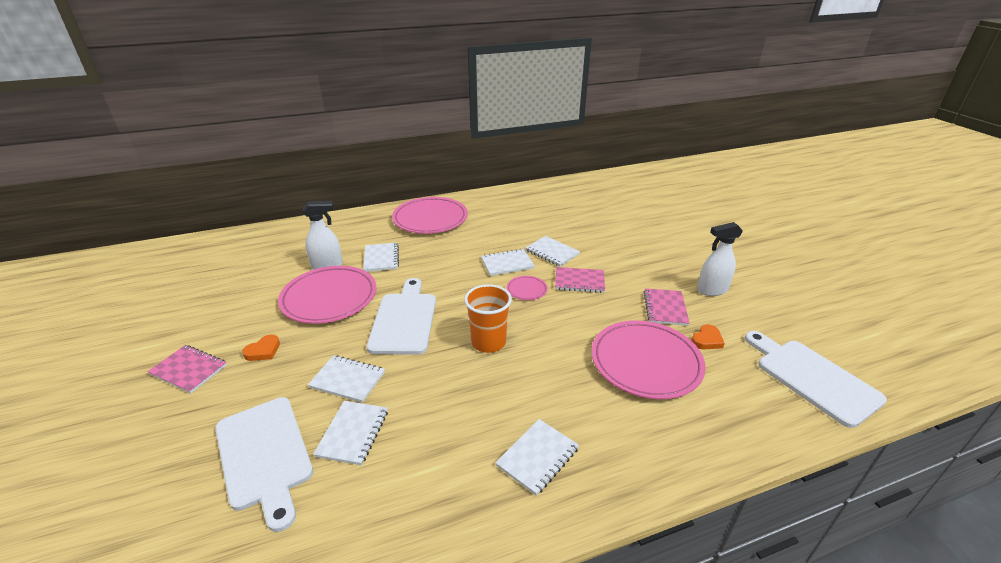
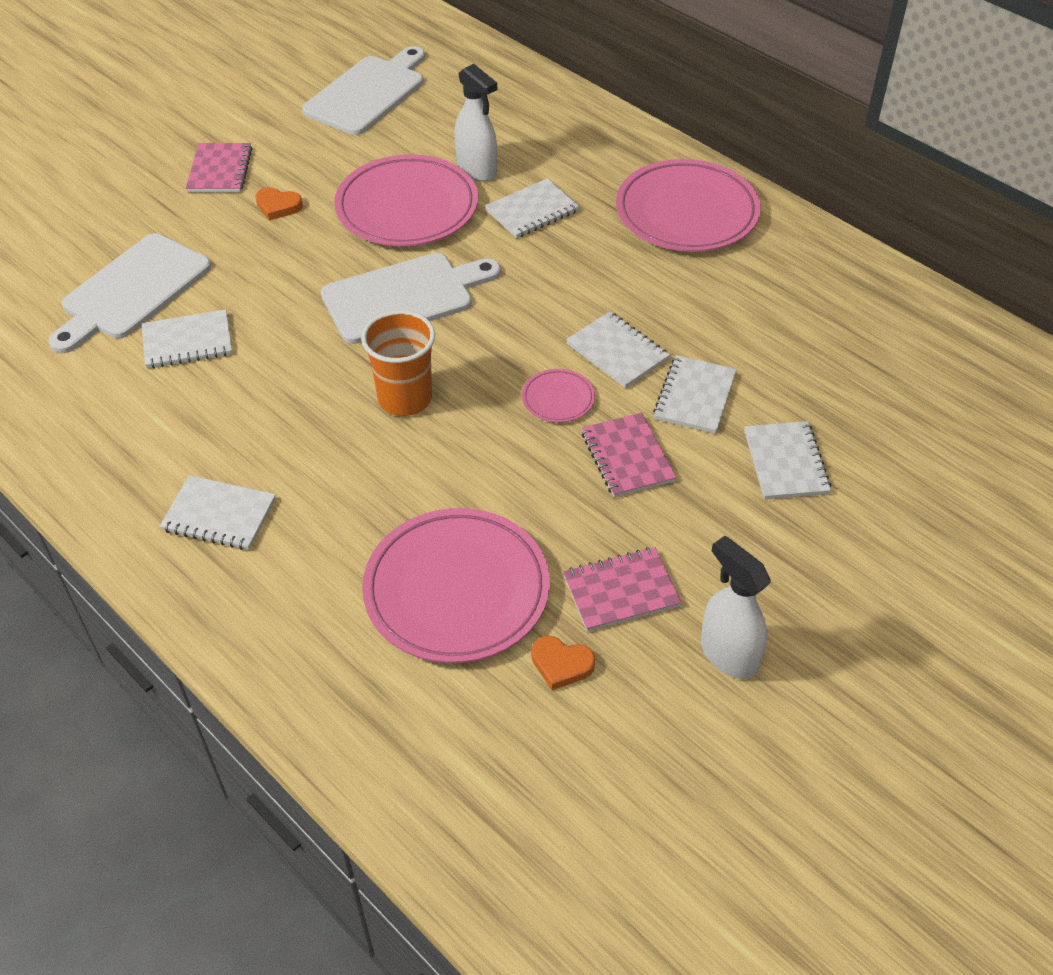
camera: 65 degrees right, 15 degrees up
white notebook [308,355,385,403] -> white notebook moved to [744,421,831,500]
white cutting board [745,331,887,428] -> white cutting board moved to [302,46,425,135]

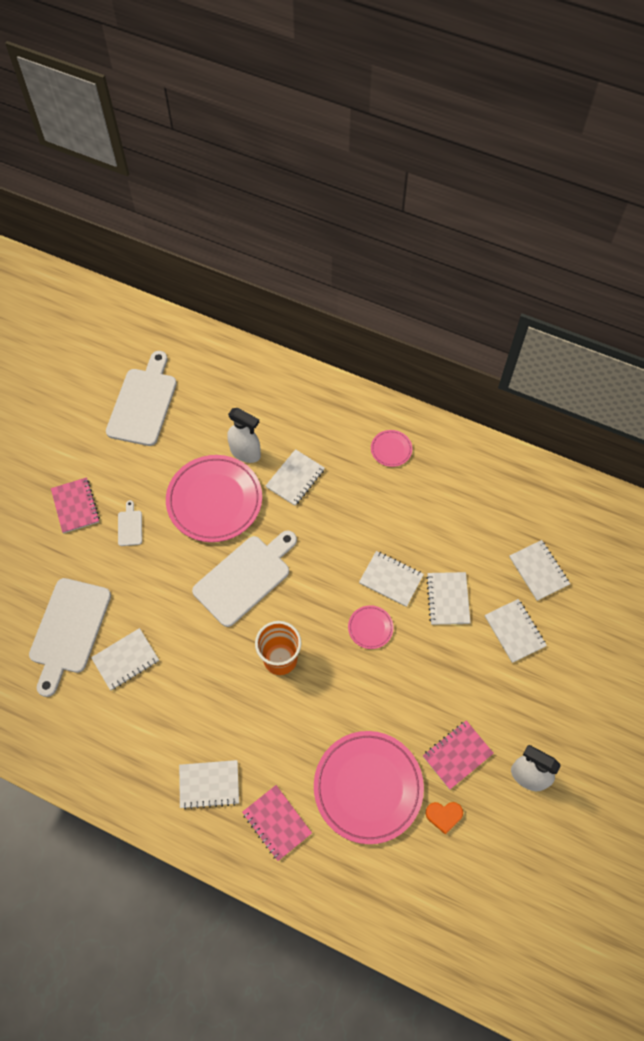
camera: 20 degrees left, 15 degrees up
orange heart [255,187,303,221] -> white cutting board [118,500,142,546]
pink notebook [582,413,677,497] -> pink notebook moved to [242,785,312,861]
pink plate [616,159,761,252] -> pink plate [371,430,412,467], size x0.45
none -> white notebook [510,540,570,601]

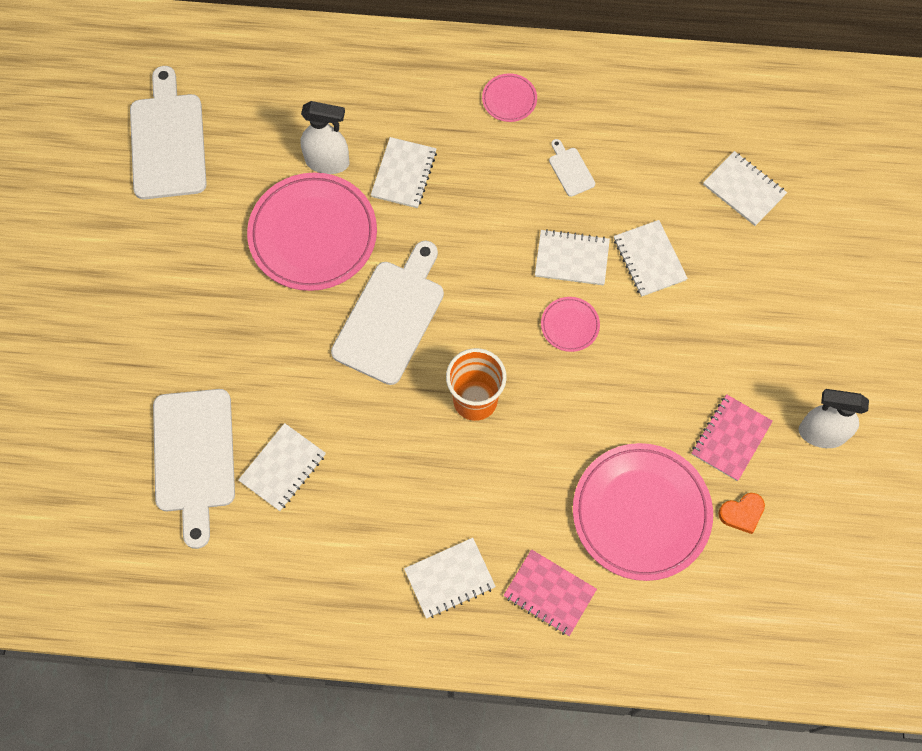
camera: 20 degrees left, 5 degrees up
pink notebook [51,477,100,533] -> none
white cutting board [118,500,142,546] -> white cutting board moved to [549,139,595,197]
white notebook [485,599,547,663] -> none

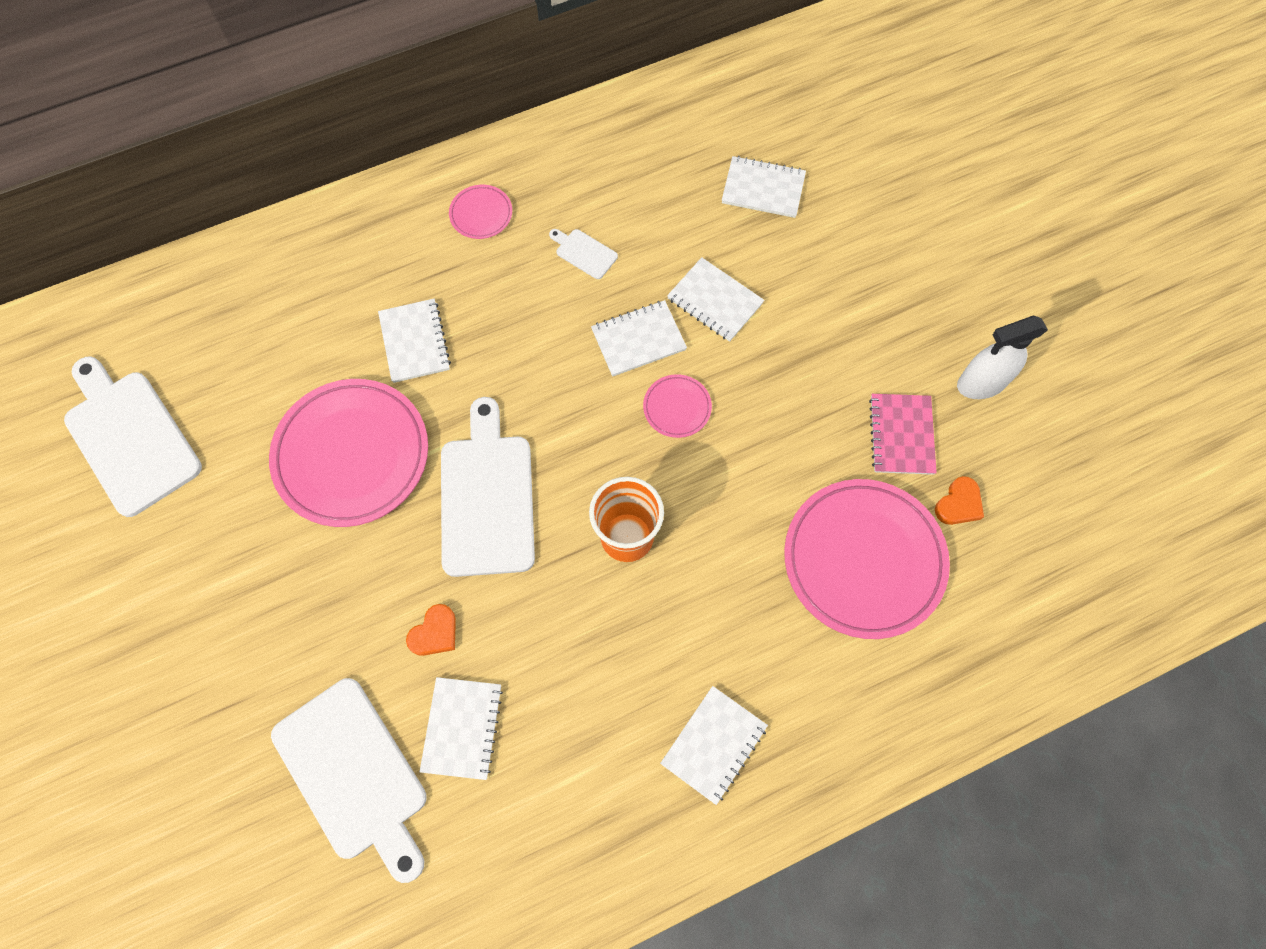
camera: 30 degrees left, 0 degrees up
white spray bottle [300,101,349,174] -> none
pink notebook [503,549,597,636] -> none
none -> orange heart [406,604,456,656]

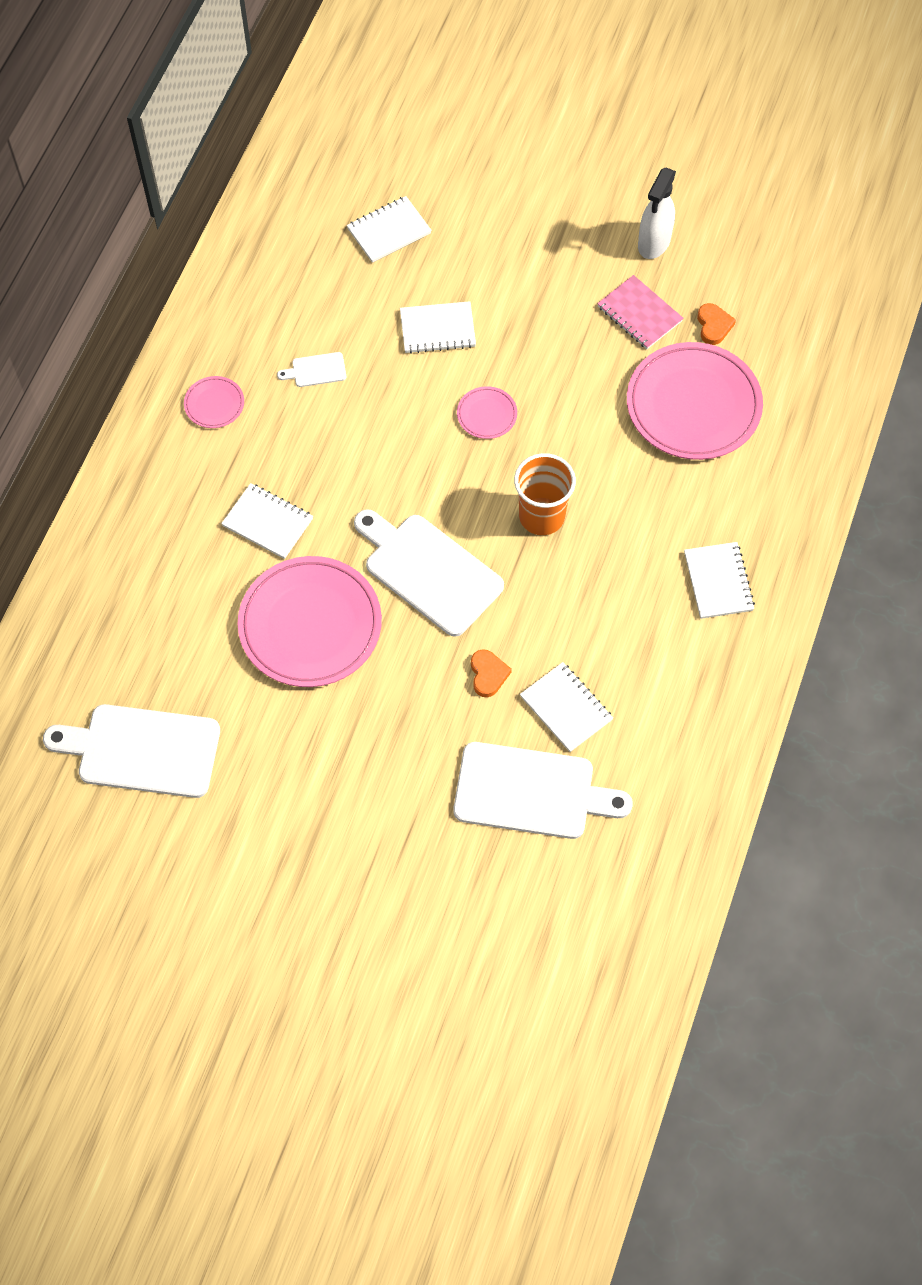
camera: 45 degrees left, 5 degrees down
white notebook [591,300,687,377] -> none

